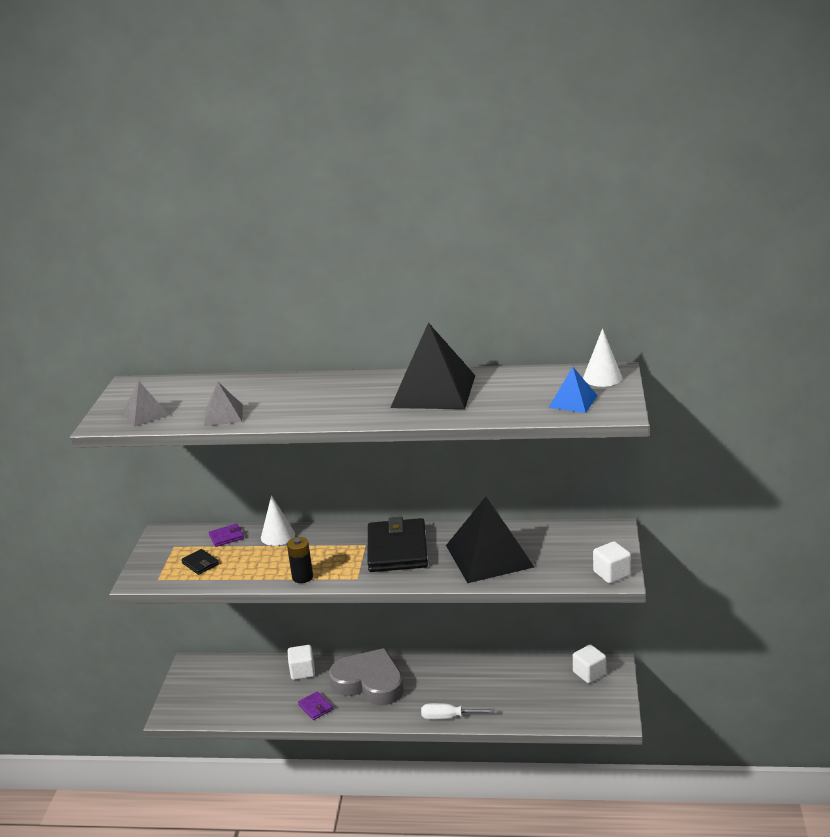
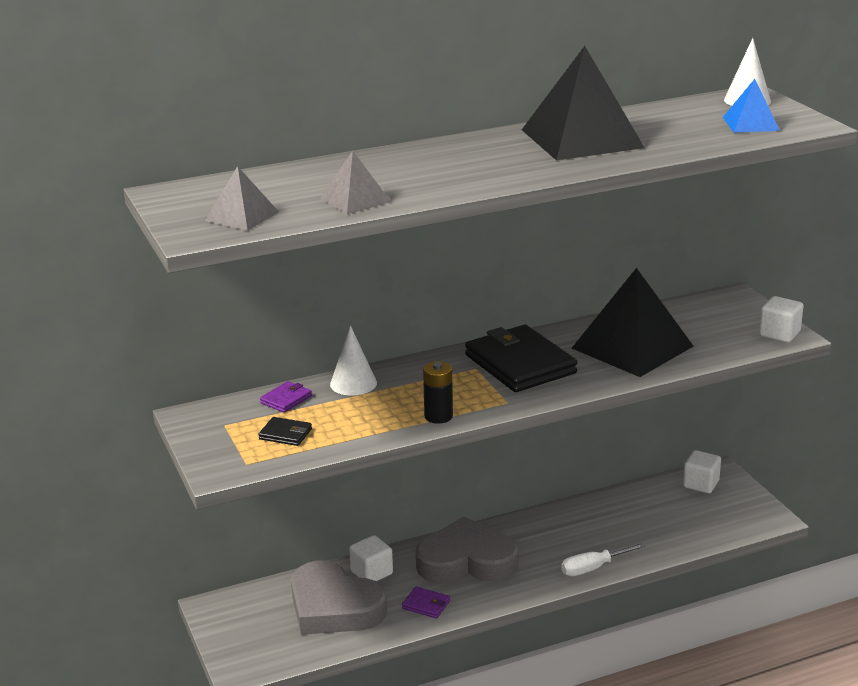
camera: 30 degrees left, 0 degrees up
none -> grey heart [291,561,387,635]

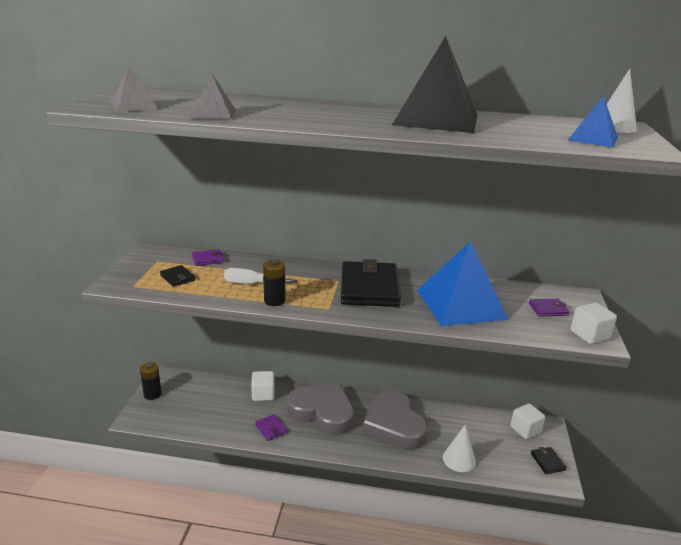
camera: 30 degrees right, 0 degrees up
grey heart [291,561,387,635] -> grey heart moved to [363,390,428,450]
white cone [330,326,377,396] -> white cone moved to [443,424,476,472]
white screwdriver [561,543,645,576] -> white screwdriver moved to [224,268,298,284]
black pyramid [572,268,694,377] -> blue pyramid [417,241,508,326]
none -> black battery [140,362,162,400]
none -> purple wallet [529,299,569,316]
none -> black wallet [531,447,567,474]

